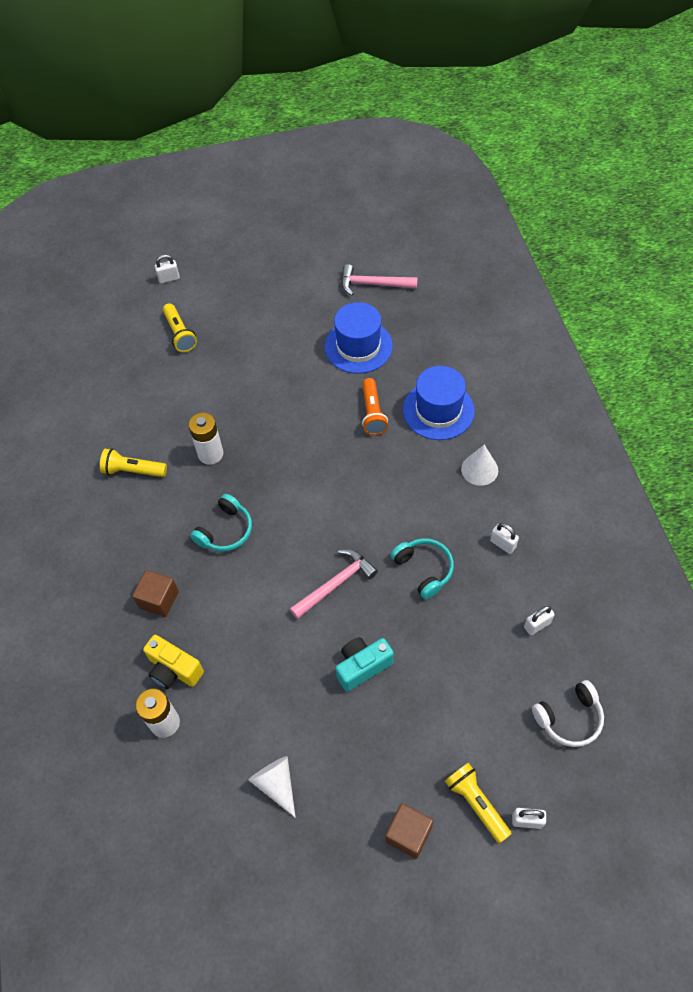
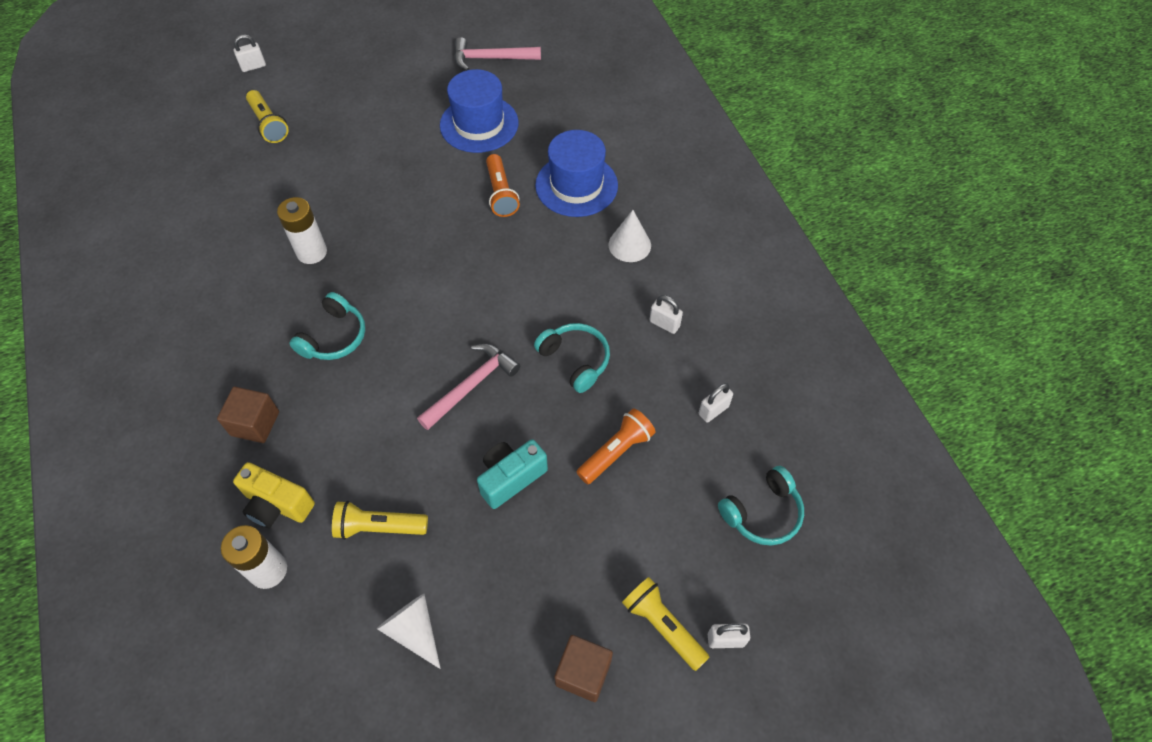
camera: 10 degrees left, 0 degrees up
yellow flashlight [100,449,167,477] -> yellow flashlight moved to [332,501,428,540]
white headphones [532,680,604,747] -> turquoise headphones [718,466,804,545]
none -> orange flashlight [576,408,656,484]

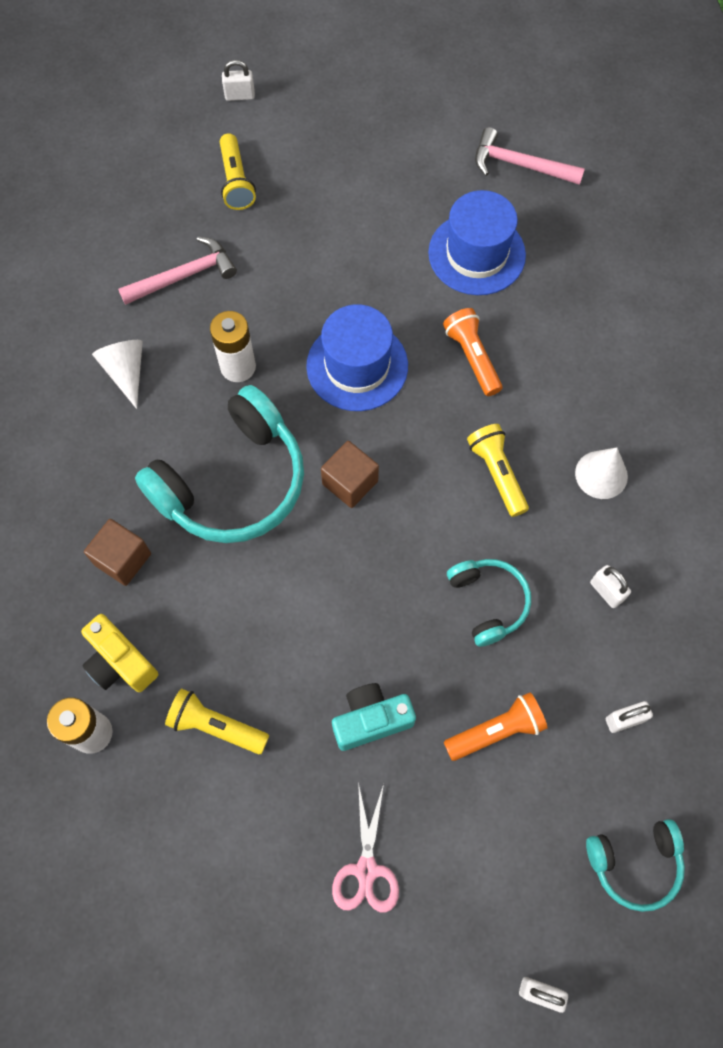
camera: 20 degrees right, 10 degrees up
turquoise headphones [289,292,365,360] -> turquoise headphones [135,385,304,543], size x1.90
white cone [377,594,441,669] -> white cone moved to [92,340,143,409]
pink hammer [417,344,520,430] -> pink hammer moved to [118,236,237,305]
orange flashlight [486,154,520,217] -> orange flashlight turned 150 degrees clockwise [443,308,502,396]
blue hat [535,130,618,217] -> blue hat moved to [306,304,408,411]
brown cube [554,635,613,702] -> brown cube moved to [321,441,379,508]
yellow flashlight [622,577,709,671] -> yellow flashlight moved to [467,424,529,517]
none -> pink scissors [332,783,399,913]

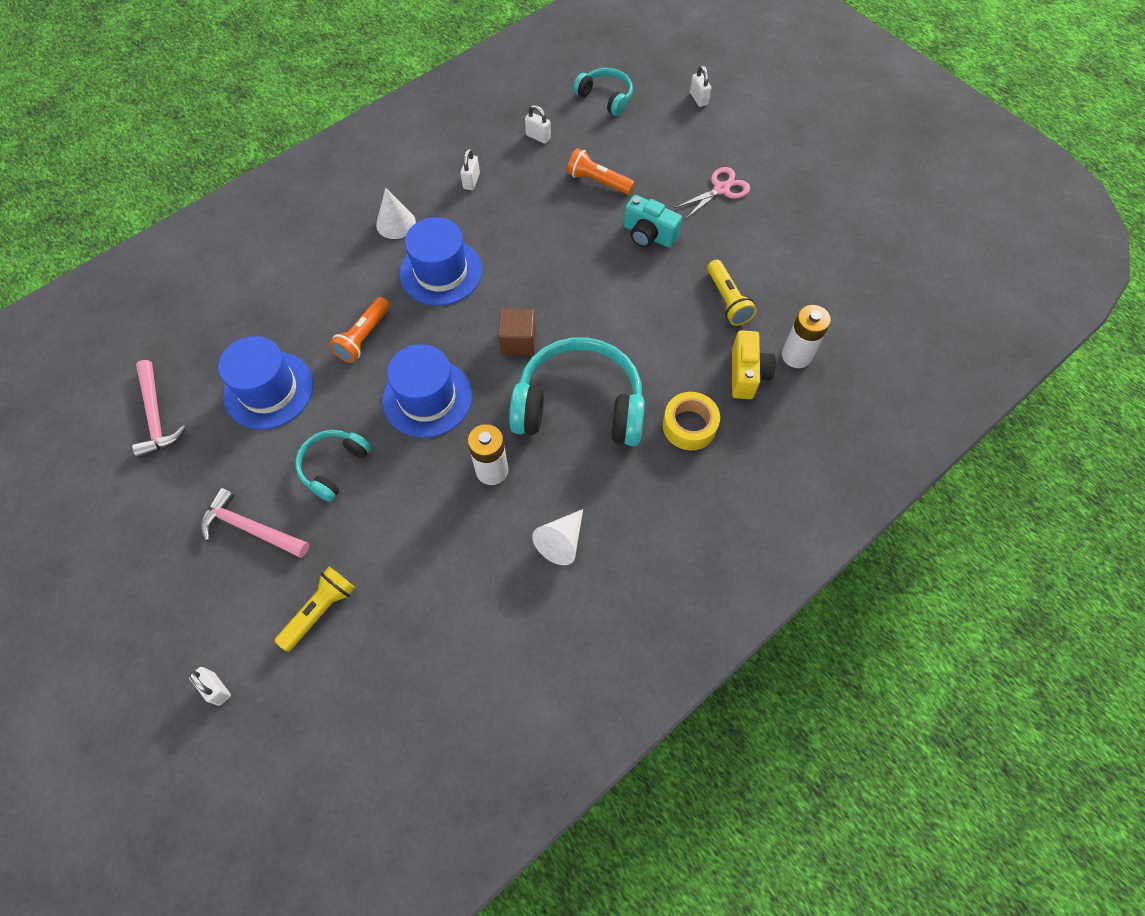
camera: 130 degrees left, 5 degrees down
brown cube [84,519,151,586] -> yellow tape [663,392,720,450]
pink hammer [118,236,237,305] -> pink hammer moved to [200,488,309,558]
turquoise headphones [447,559,531,647] -> turquoise headphones moved to [295,430,372,502]
yellow flashlight [467,424,529,517] -> blue hat [400,217,482,306]

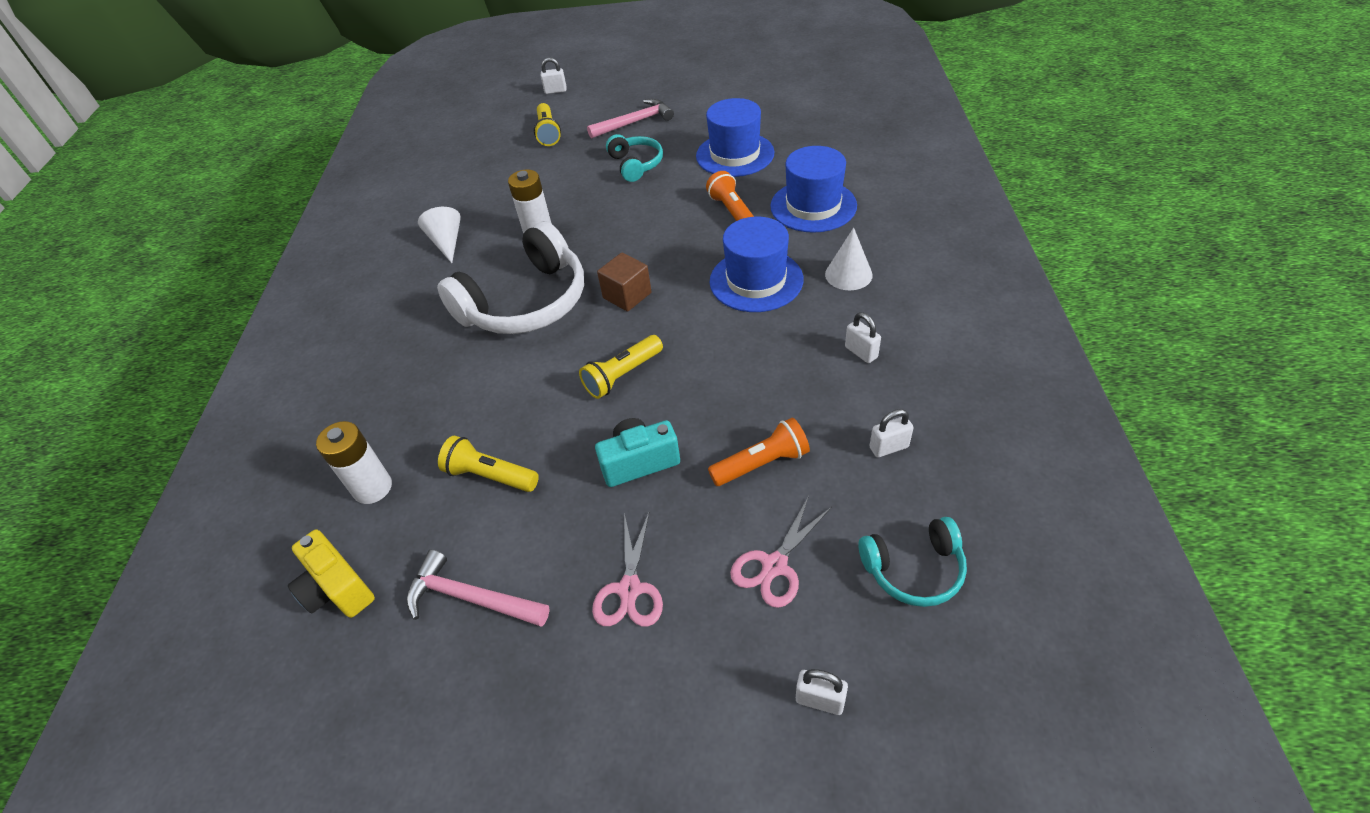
camera: 135 degrees right, 15 degrees down
pink hammer [132,360,186,458] -> pink hammer moved to [406,550,550,627]
blue hat [382,344,472,438] -> blue hat moved to [770,146,857,233]
turquoise headphones [509,337,645,446] -> white headphones [437,221,584,334]
yellow tape [663,392,720,450] -> none
yellow camera [732,330,776,399] -> yellow camera moved to [288,529,375,618]
none -> yellow flashlight [579,335,663,399]
none -> pink scissors [730,496,832,608]

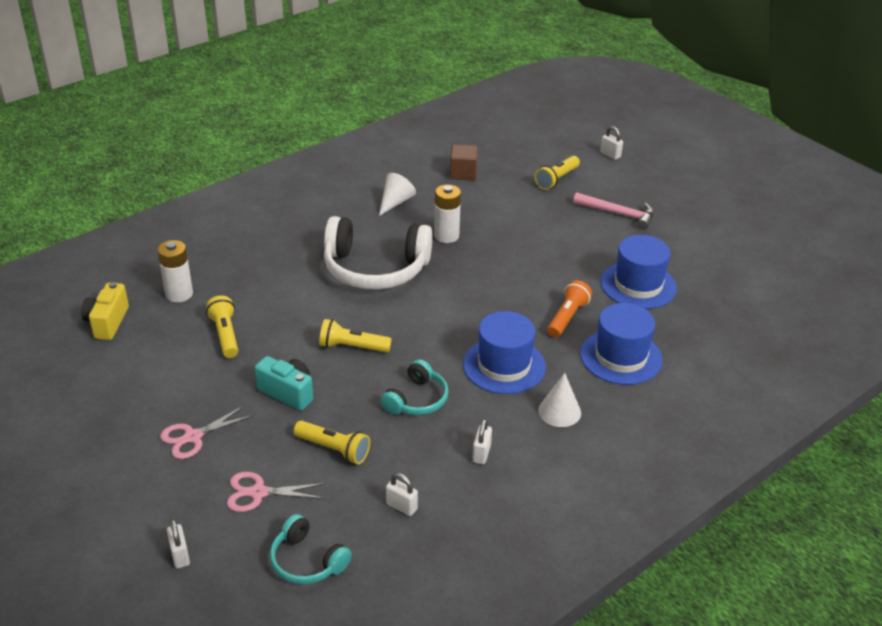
camera: 45 degrees right, 10 degrees down
pink hammer [406,550,550,627] -> none
brown cube [597,253,651,311] -> brown cube moved to [450,145,477,180]
turquoise headphones [606,134,663,182] -> turquoise headphones moved to [381,359,449,415]
orange flashlight [708,418,810,486] -> yellow flashlight [294,420,370,464]

